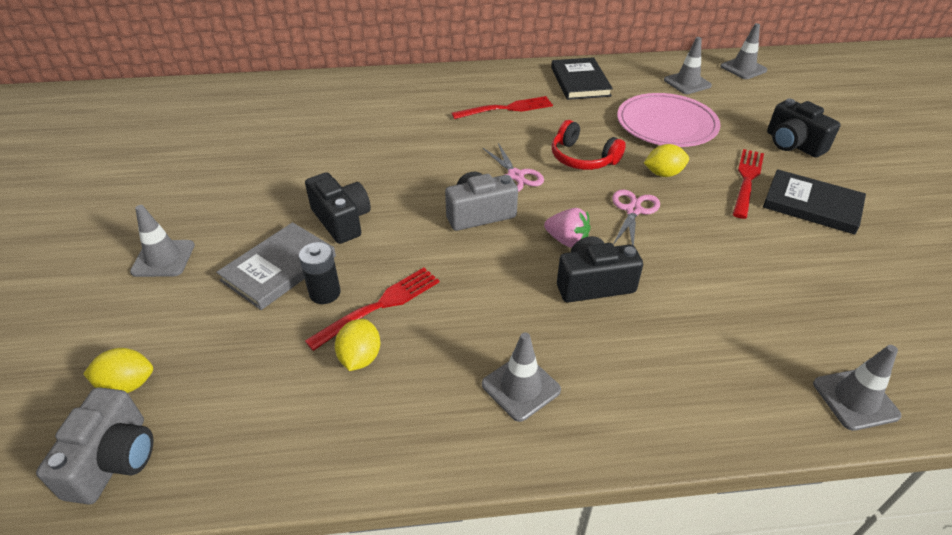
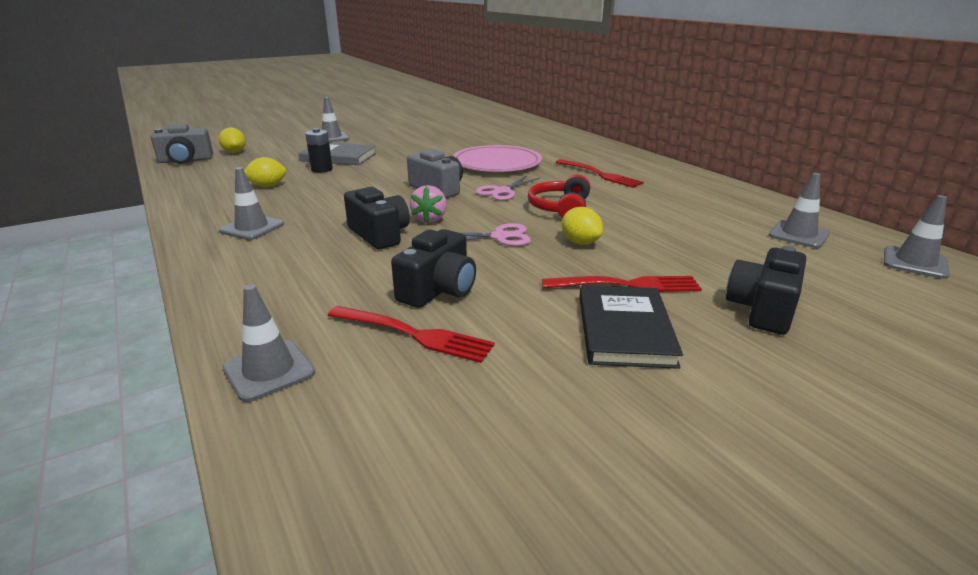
camera: 65 degrees right, 15 degrees down
black camera [305,173,371,244] -> black camera moved to [391,229,476,308]
red fork [305,268,440,351] -> red fork moved to [327,306,495,363]
black book [551,57,613,100] -> none
pink plate [617,93,721,147] -> pink plate moved to [453,145,542,172]

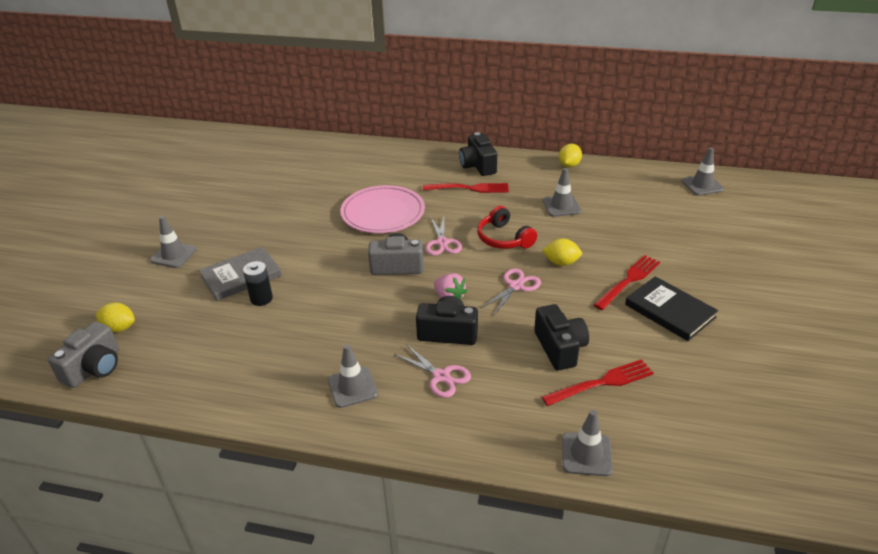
camera: 45 degrees left, 10 degrees up
yellow lemon [244,157,287,187] -> yellow lemon moved to [559,144,582,167]
black camera [726,246,806,335] -> black camera moved to [459,132,497,176]
grey traffic cone [768,173,830,248] -> grey traffic cone moved to [543,168,581,217]
none -> pink scissors [394,344,471,398]

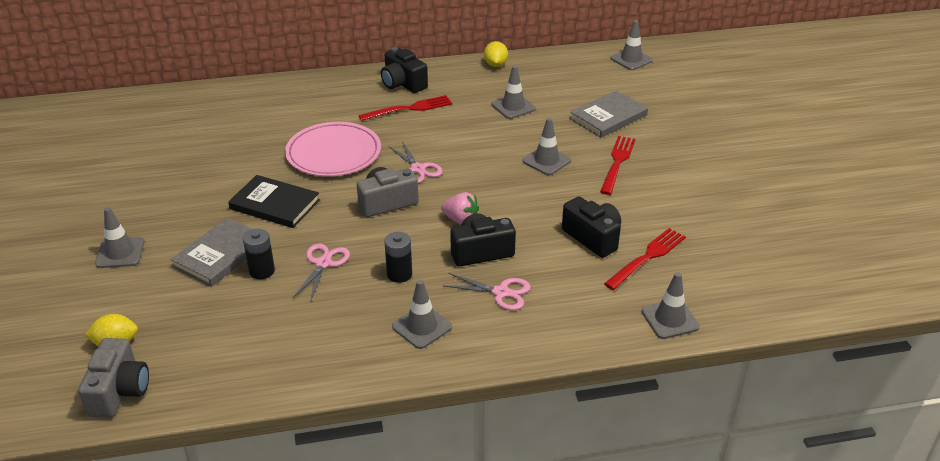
camera: 25 degrees left, 0 degrees up
red headphones [477,206,537,249] -> none
pink scissors [481,268,541,315] -> pink scissors moved to [293,243,350,302]
yellow lemon [542,238,582,266] -> grey traffic cone [522,118,571,175]
black book [625,276,718,341] -> black book moved to [228,175,320,228]
none -> black battery [384,232,412,283]
none -> grey book [570,90,648,138]

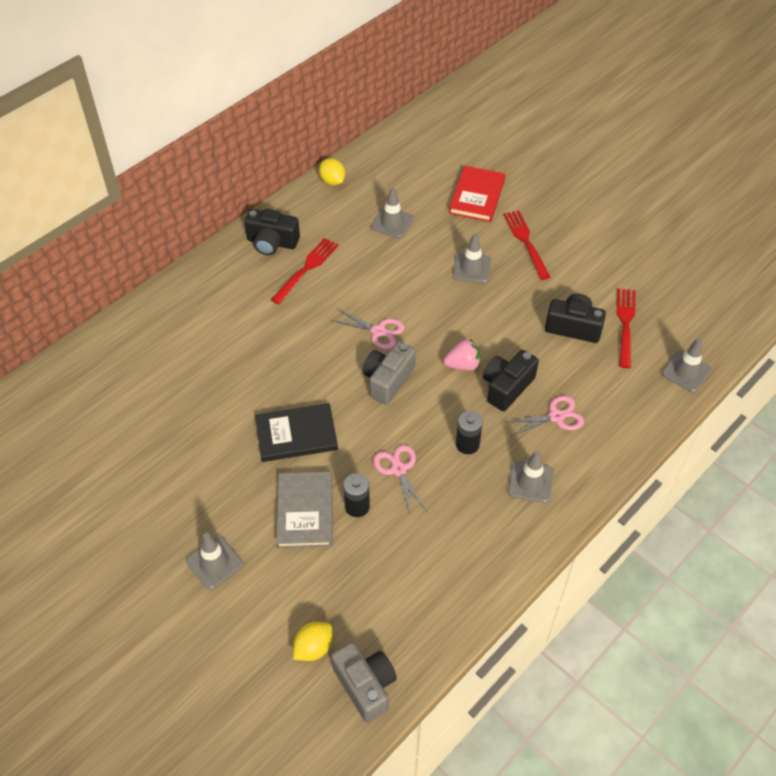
camera: 35 degrees left, 15 degrees up
pink plate [285,122,381,177] -> none
grey book [570,90,648,138] -> red book [449,166,505,222]
grey traffic cone [610,20,653,70] -> none

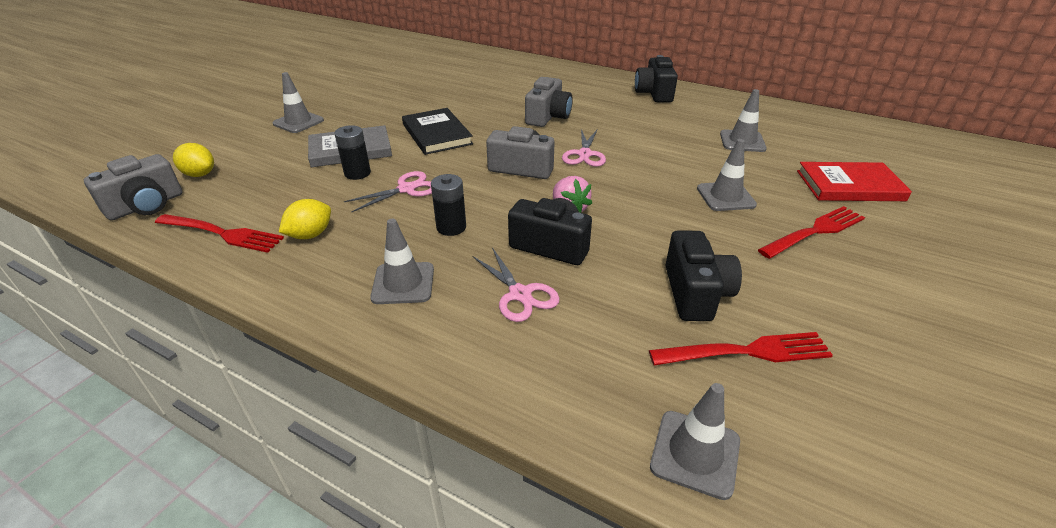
camera: 75 degrees right, 15 degrees down
red fork [271,238,339,304] -> red fork moved to [155,214,284,253]
yellow lemon [319,158,345,185] -> yellow lemon moved to [279,199,331,239]
none -> grey camera [525,77,573,127]

